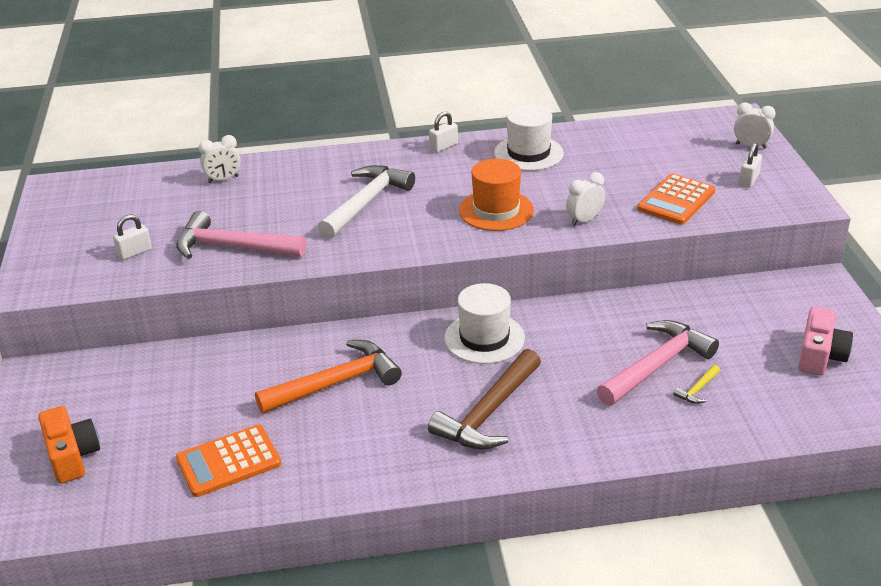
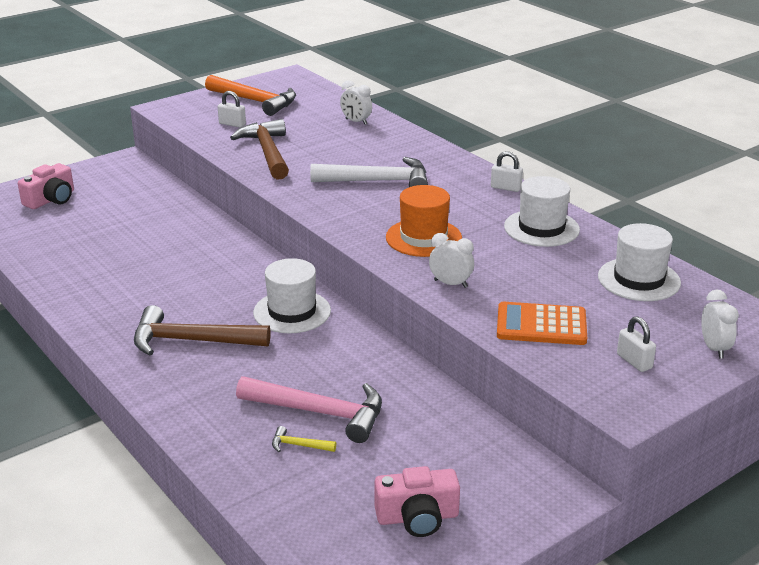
camera: 60 degrees right, 5 degrees down
orange camera [38,406,100,483] -> pink camera [18,163,74,209]
pink hammer [176,211,306,259] -> brown hammer [230,119,289,180]
orange calculator [176,425,281,497] -> none
orange hammer [255,340,402,414] -> orange hammer moved to [205,75,296,116]
white padlock [739,143,762,188] -> white padlock turned 60 degrees clockwise [617,316,656,372]
none -> white hat [598,223,681,301]

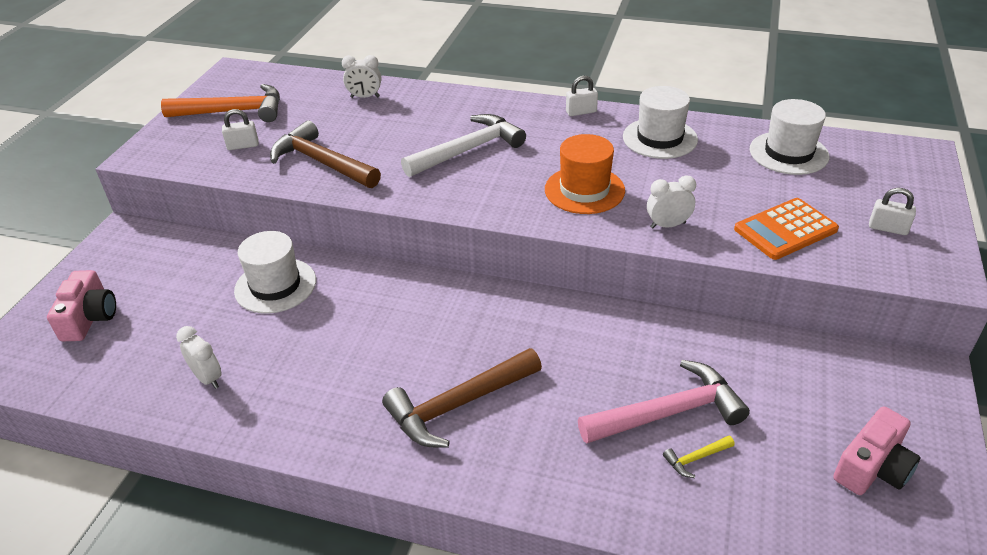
camera: 35 degrees left, 10 degrees up
white hat [253,258,331,333] -> white hat moved to [234,231,316,314]
white clock [701,290,739,359] -> white clock moved to [176,326,222,389]

